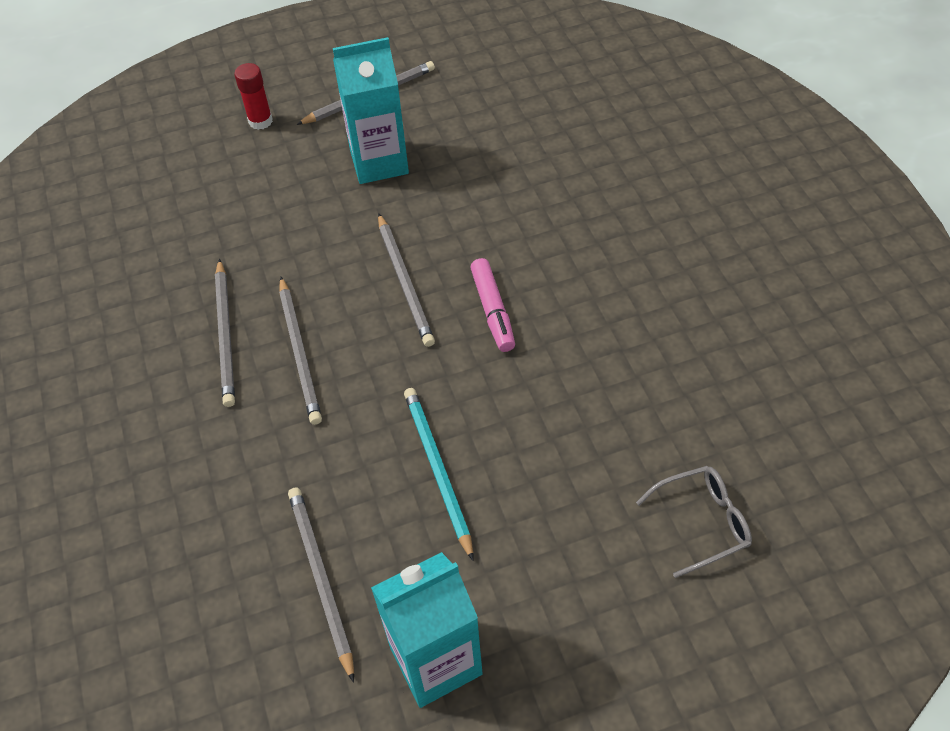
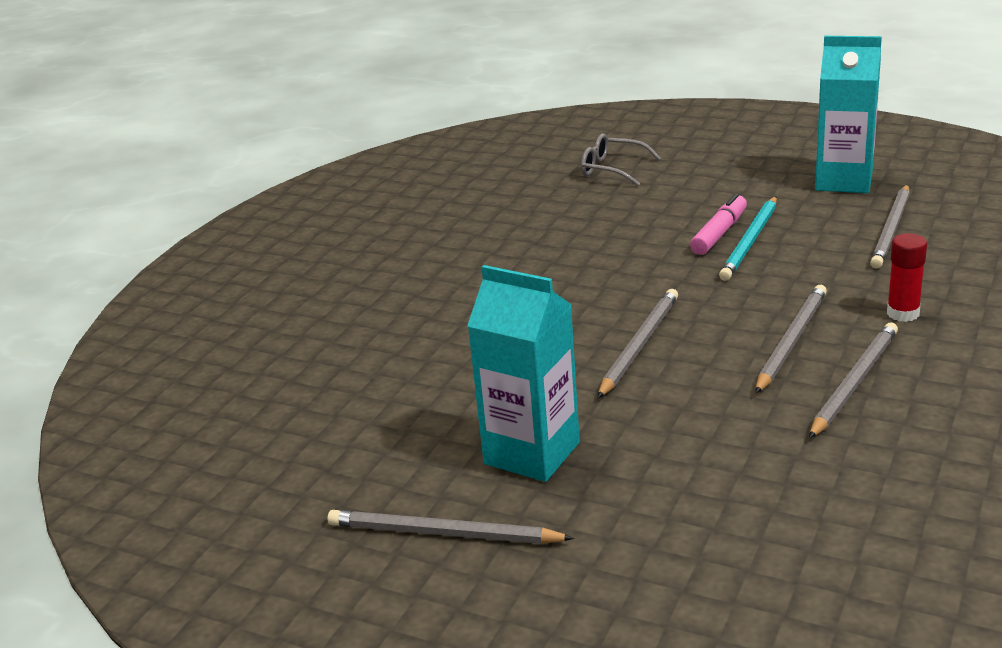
camera: 135 degrees left, 25 degrees down
red glue stick [234,63,273,130] -> red glue stick moved to [887,233,927,322]
pink marker [470,258,515,352] -> pink marker moved to [690,193,747,255]

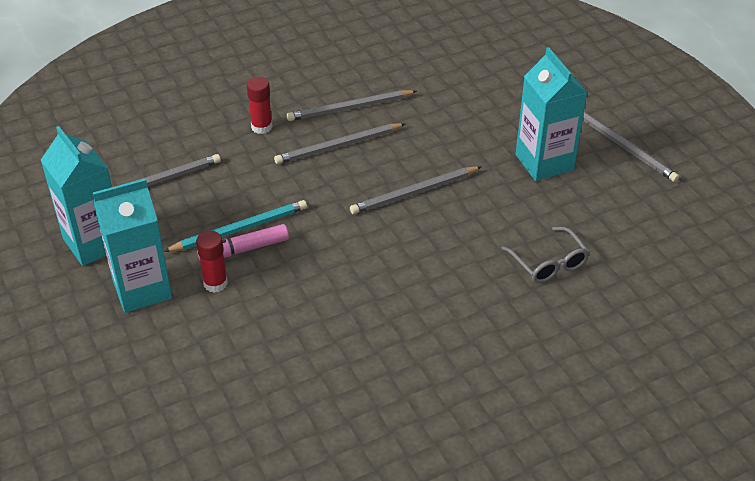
camera: 145 degrees left, 15 degrees up
grey glasses [581,134,661,186] -> grey glasses moved to [501,227,589,283]
none -> turquoise carton [93,178,172,313]
none -> red glue stick [196,231,228,293]

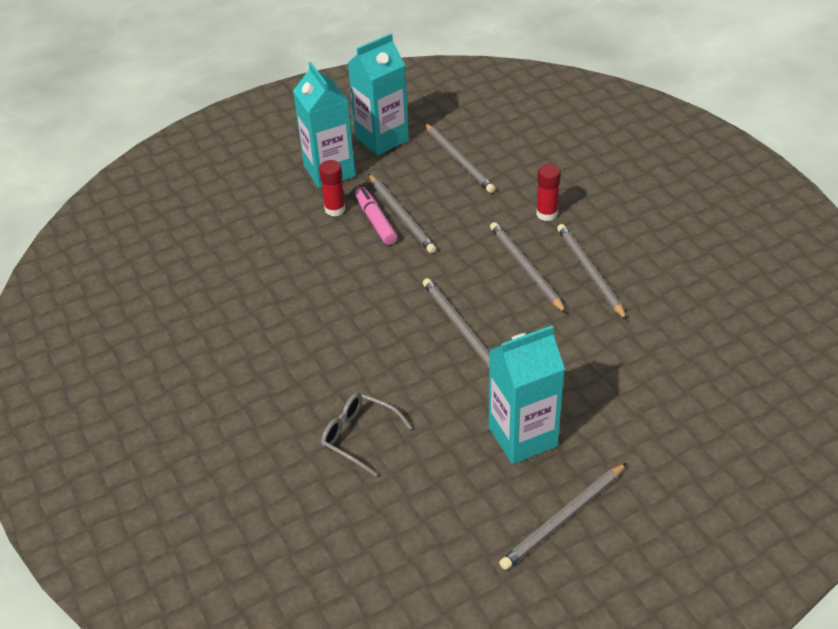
camera: 90 degrees right, 0 degrees up
turquoise pencil [163,200,307,252] -> grey pencil [369,174,436,253]
grey glasses [501,227,589,283] -> grey glasses turned 60 degrees clockwise [321,393,412,477]

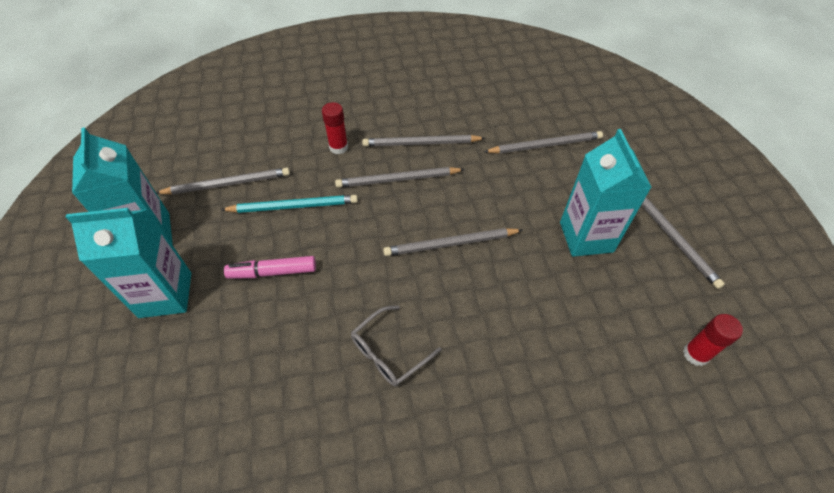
camera: 75 degrees left, 10 degrees up
red glue stick [319,160,346,216] -> red glue stick moved to [683,314,743,366]
grey glasses [321,393,412,477] -> grey glasses moved to [351,305,441,386]
grey pencil [369,174,436,253] -> grey pencil moved to [484,131,603,154]
none -> turquoise pencil [221,195,358,213]

